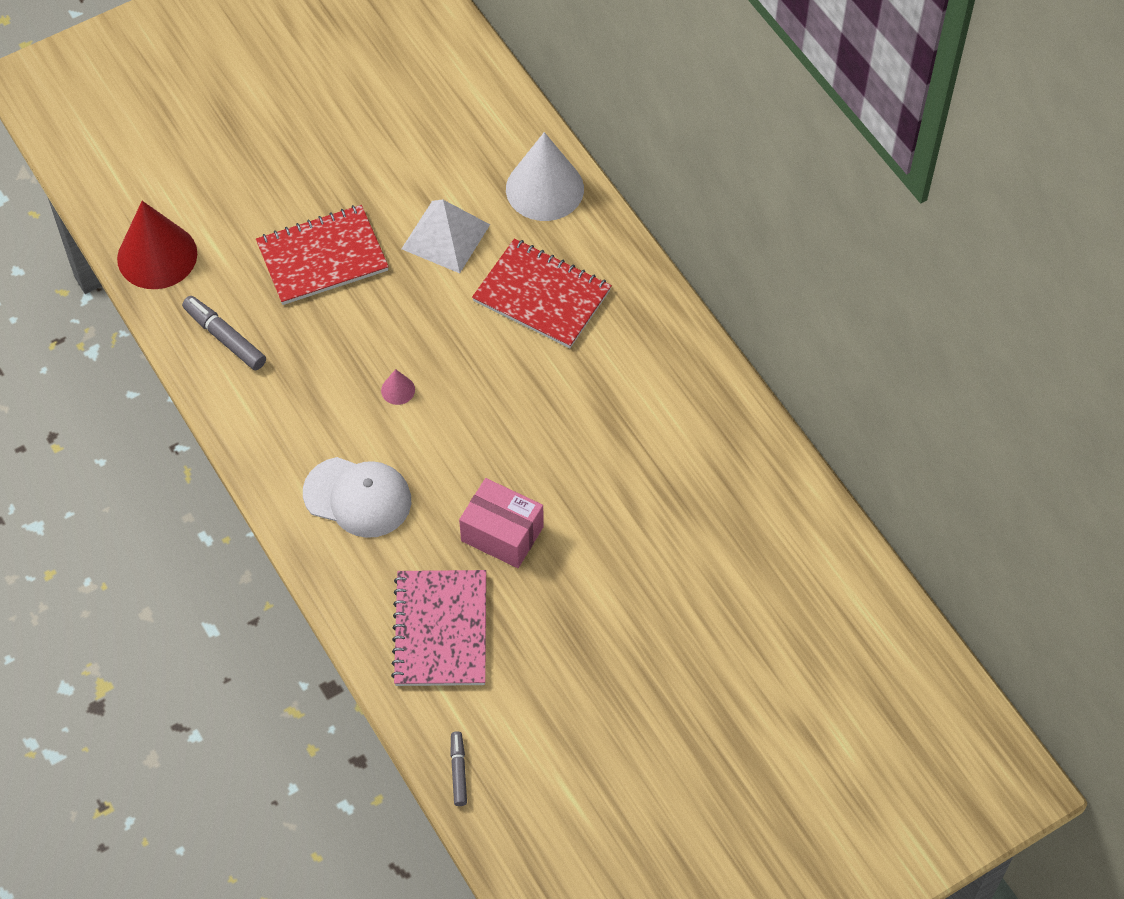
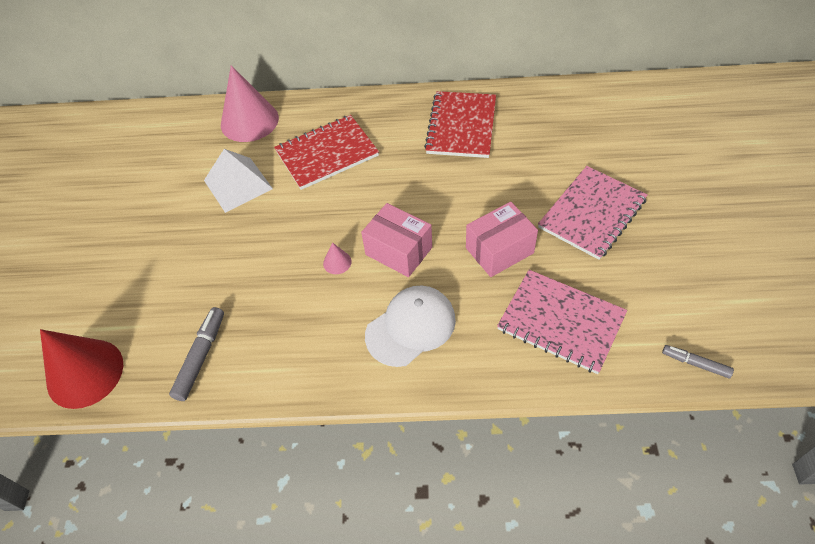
camera: 55 degrees left, 5 degrees down
grey marker [182,296,266,370] -> grey marker turned 120 degrees clockwise [169,307,224,401]
red notebook [256,205,389,305] -> red notebook moved to [424,91,496,158]
white cone [506,132,584,221] -> pink cone [221,65,279,142]
none -> pink box [361,203,432,277]
none -> pink notebook [538,166,648,260]

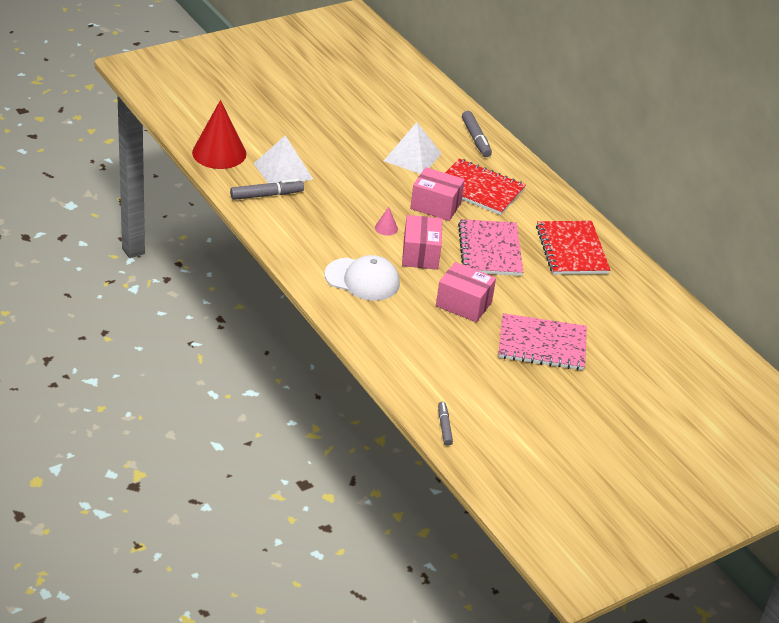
camera: 50 degrees right, 15 degrees down
pink cone [221,65,279,142] -> grey marker [462,111,492,157]
red notebook [424,91,496,158] -> red notebook turned 75 degrees counterclockwise [536,221,610,275]
pink notebook [497,270,627,374] -> pink notebook moved to [458,219,523,276]
none -> white pyramid [253,136,313,183]
none -> pink box [410,167,465,221]

